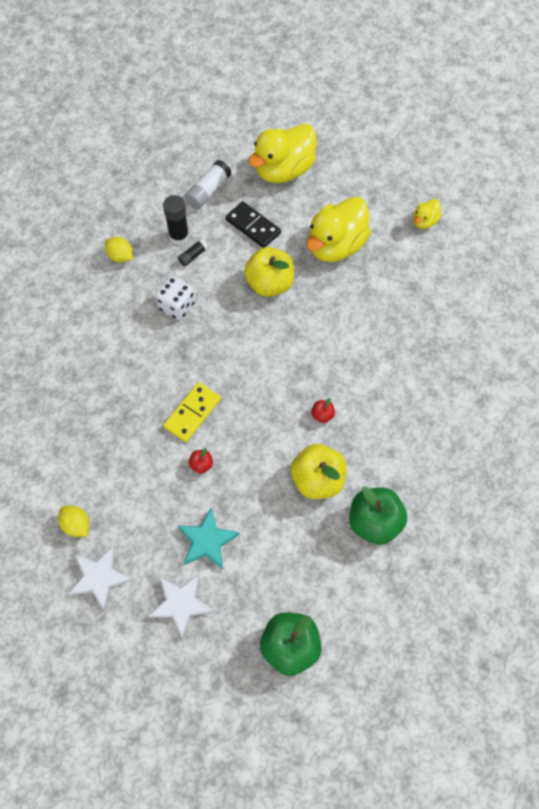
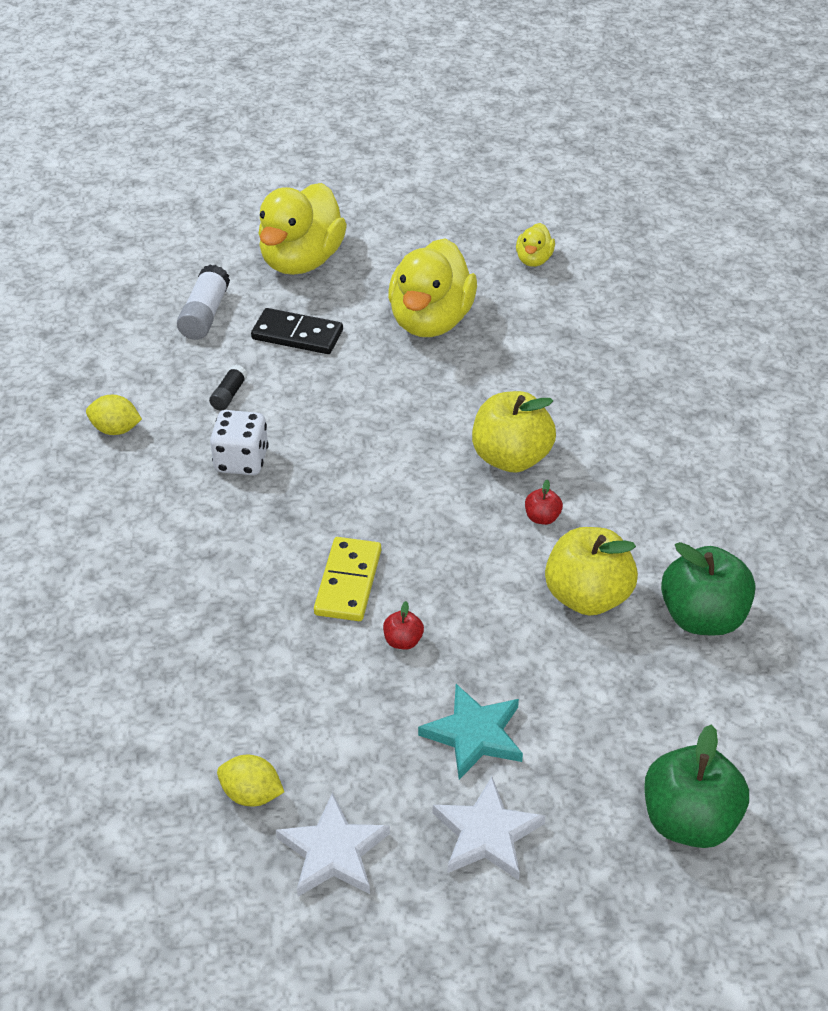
camera: 25 degrees left, 20 degrees down
black glue stick [163,195,189,245] -> none
yellow apple [244,247,294,297] -> yellow apple moved to [472,391,556,473]

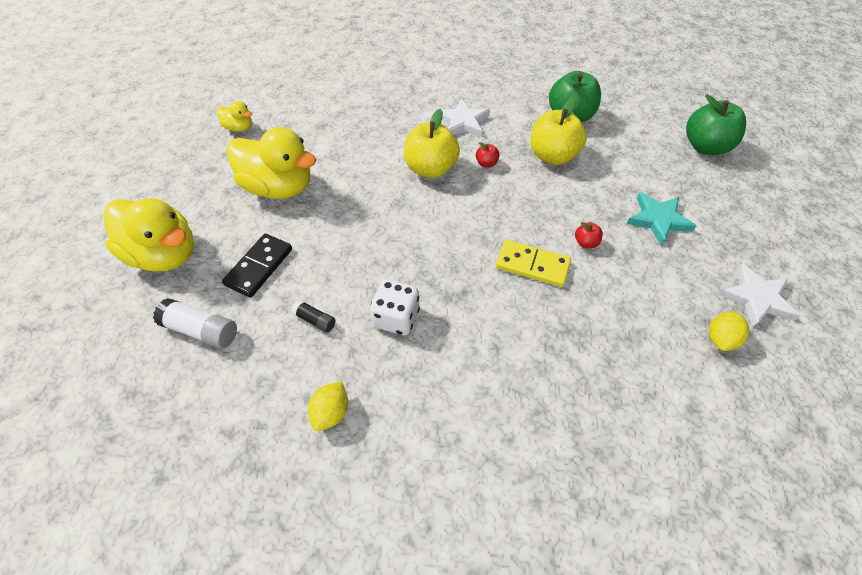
camera: 80 degrees left, 10 degrees up
white star [433,777,545,880] -> white star moved to [442,98,490,137]

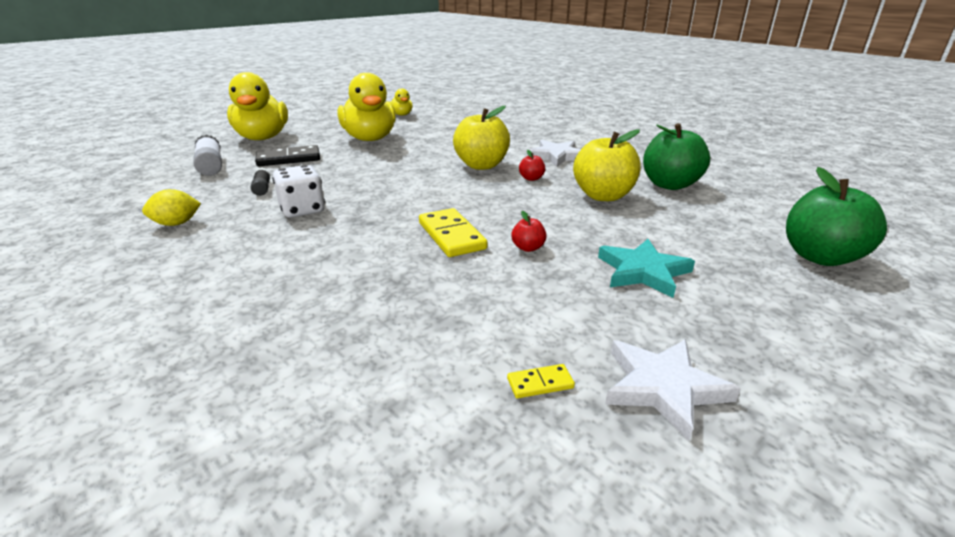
camera: 45 degrees right, 25 degrees down
yellow lemon [709,312,749,351] -> yellow domino [507,364,575,398]

